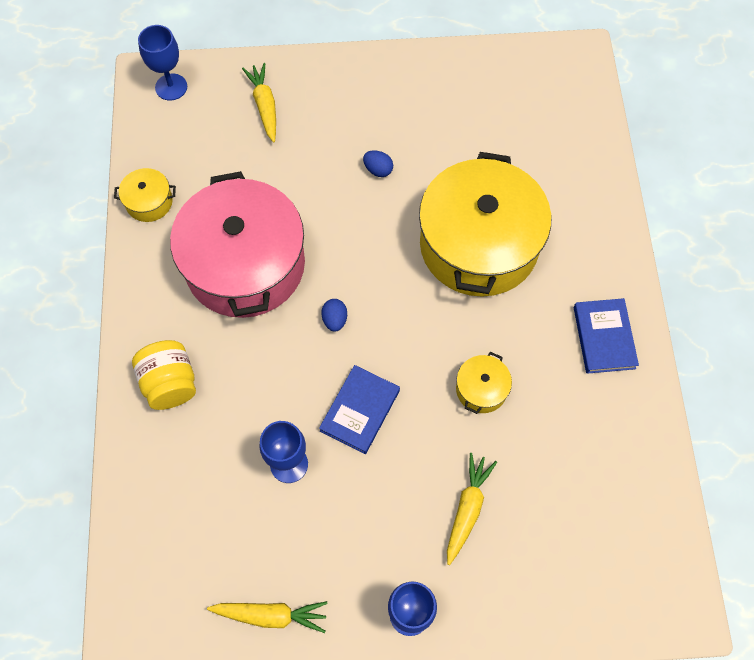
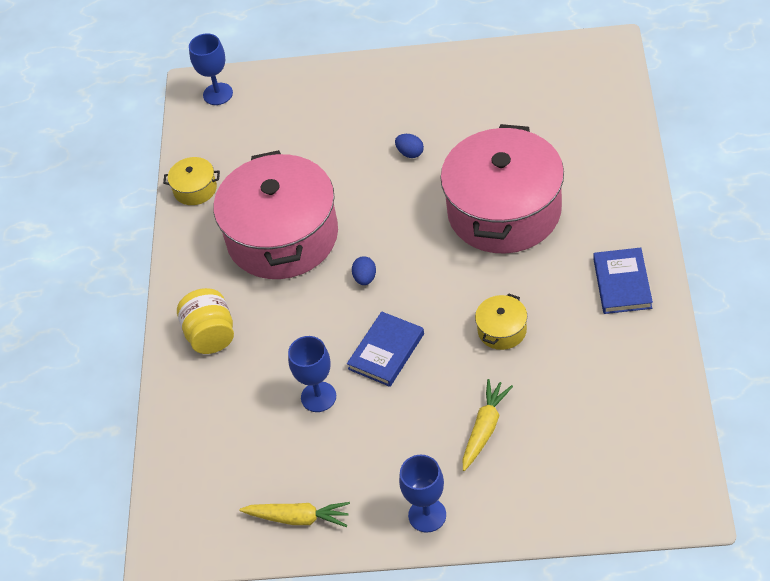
camera: 10 degrees right, 15 degrees down
yellow carrot [242,63,276,143] -> none
yellow pot [419,152,551,297] -> pink pot [441,124,564,254]

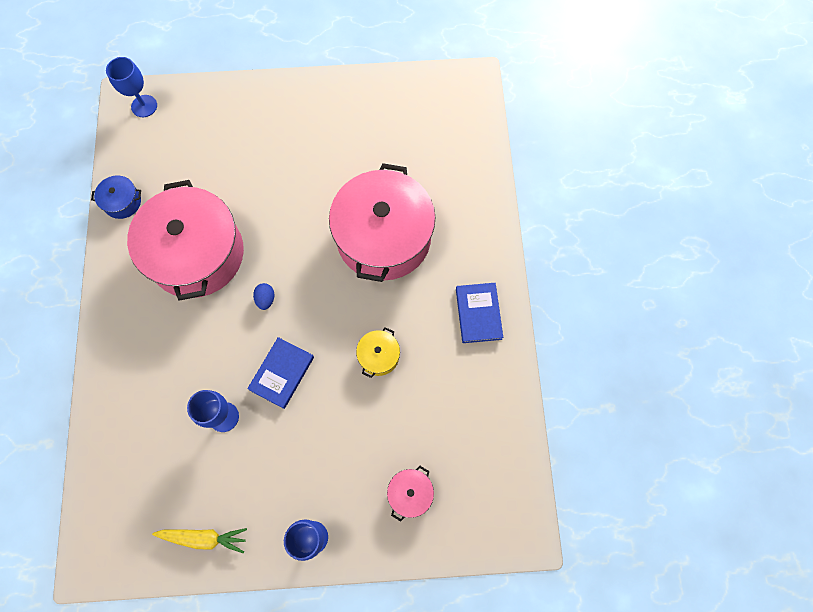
camera: 10 degrees left, 20 degrees up
yellow pot [163,157,220,205] -> blue pot [91,175,141,219]
yellow jar [177,288,234,354] -> none
blue egg [395,134,424,158] -> none
yellow carrot [463,379,513,471] -> none
none -> pink pot [387,466,434,522]

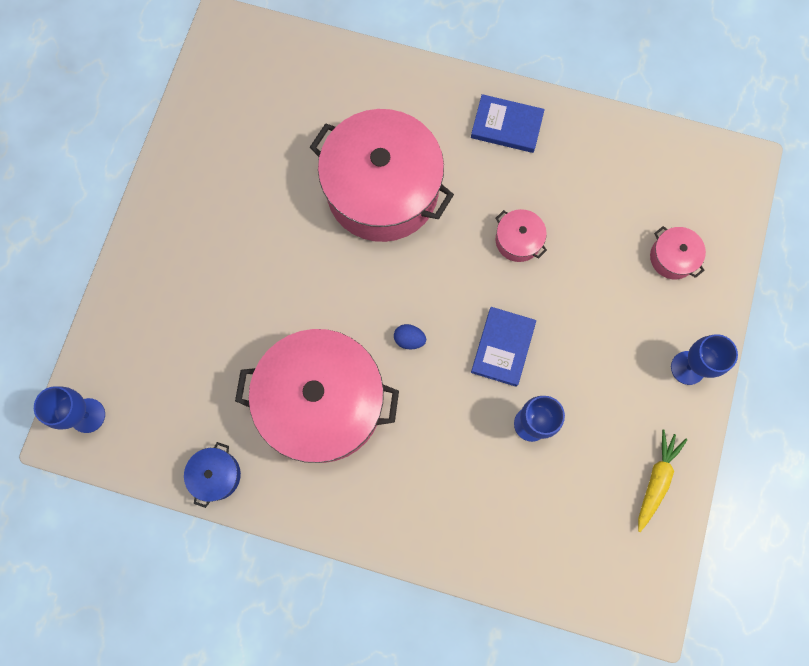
camera: 70 degrees left, 5 degrees up
blue book [247,337,314,409] -> blue book turned 60 degrees clockwise [471,307,536,387]
yellow pot [356,327,400,378] -> pink pot [495,209,547,262]

